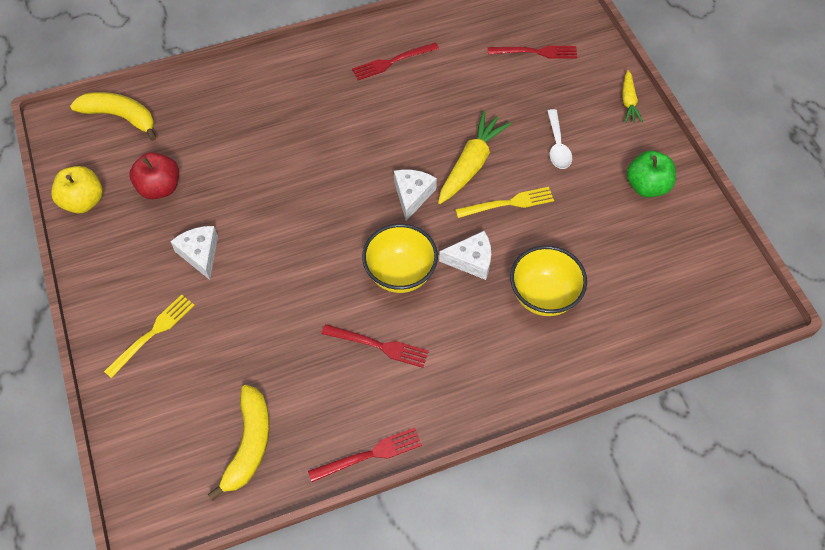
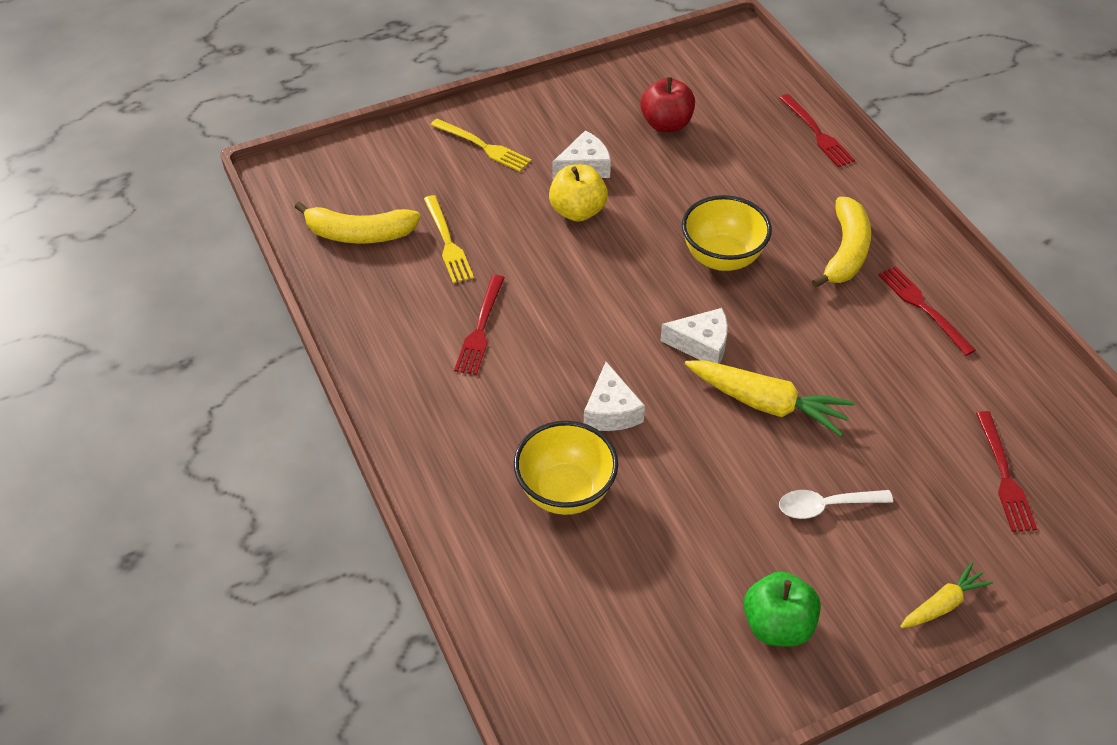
camera: 85 degrees right, 10 degrees down
yellow apple [51,166,103,213] -> yellow apple moved to [549,164,608,222]
yellow banana [70,92,156,141] -> yellow banana moved to [812,197,871,288]
red fork [308,428,422,482] -> red fork moved to [780,94,855,167]
yellow bowl [362,224,438,293] -> yellow bowl moved to [682,195,772,271]
yellow fork [455,187,554,218] -> yellow fork moved to [424,195,474,283]
yellow carrot [622,70,643,123] -> yellow carrot turned 150 degrees clockwise [900,562,993,628]

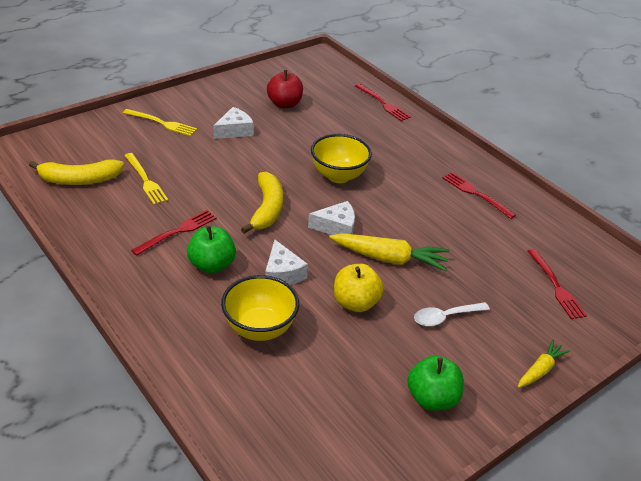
camera: 15 degrees left, 10 degrees down
red fork [454,275,505,375] -> red fork turned 135 degrees counterclockwise [131,210,217,256]
yellow apple [549,164,608,222] -> yellow apple moved to [334,264,384,312]
yellow banana [812,197,871,288] -> yellow banana moved to [241,172,283,234]
none -> green apple [187,226,236,273]

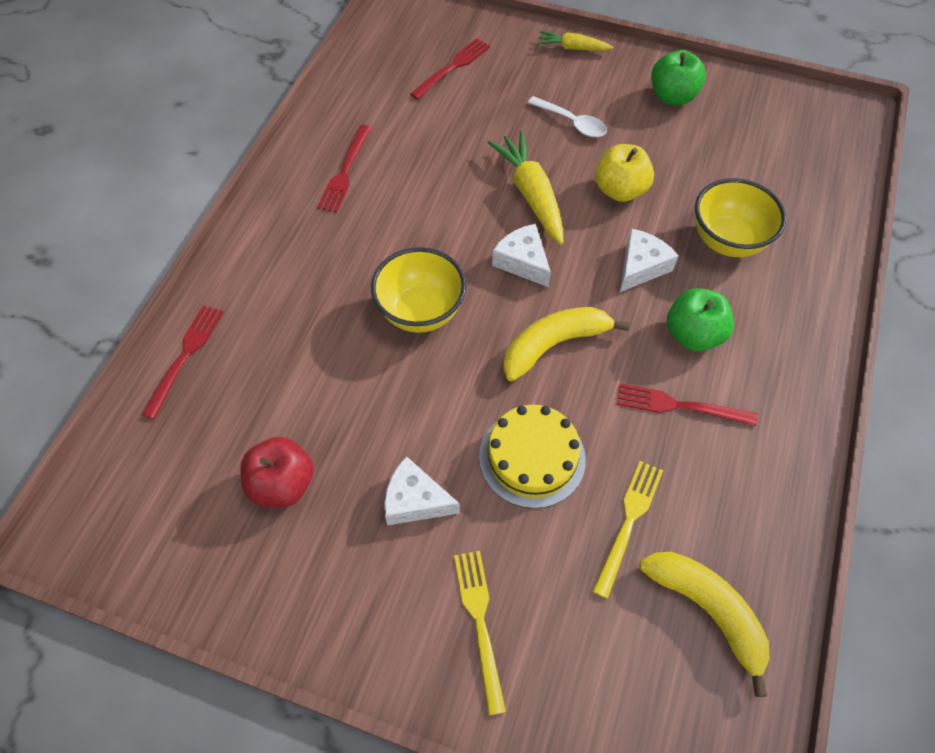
camera: 120 degrees left, 20 degrees up
none -> yellow cake [479,405,586,509]

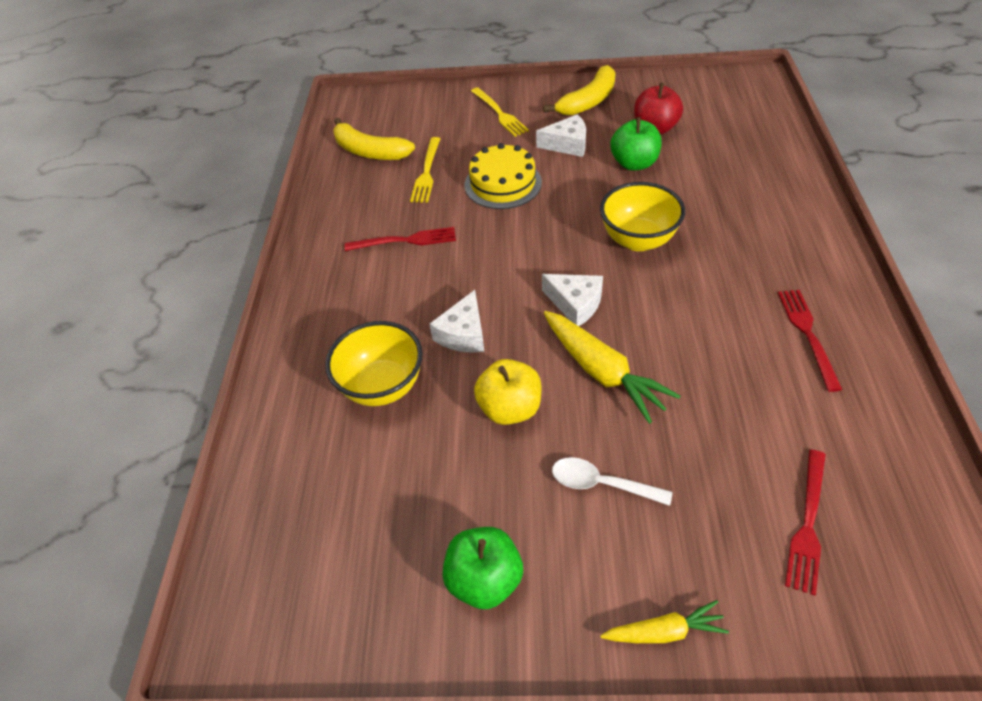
camera: 165 degrees right, 10 degrees down
red fork [141,305,223,419] -> none
yellow banana [503,307,630,381] -> yellow banana moved to [543,65,616,116]
green apple [667,288,734,351] -> green apple moved to [610,117,662,171]

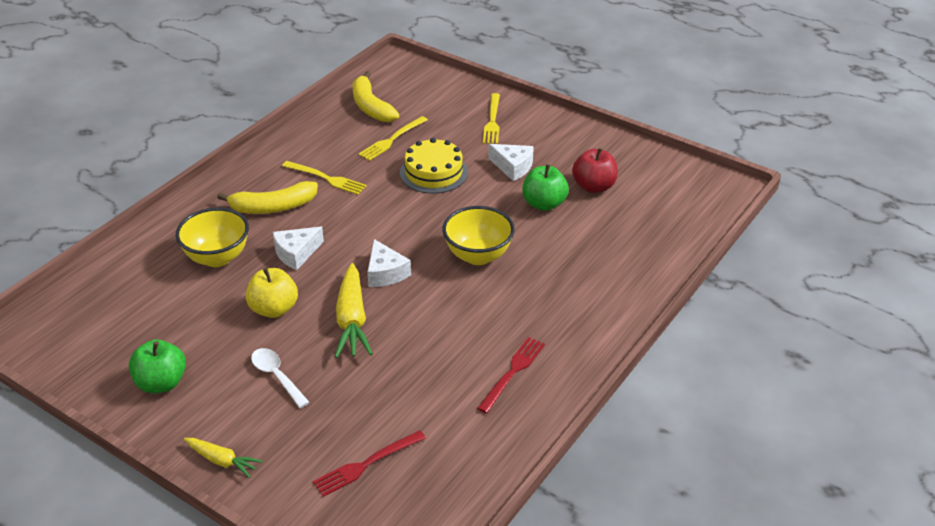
camera: 30 degrees right, 10 degrees down
red fork [345,227,456,251] -> yellow fork [282,161,367,195]
yellow banana [543,65,616,116] -> yellow banana moved to [217,181,318,214]

